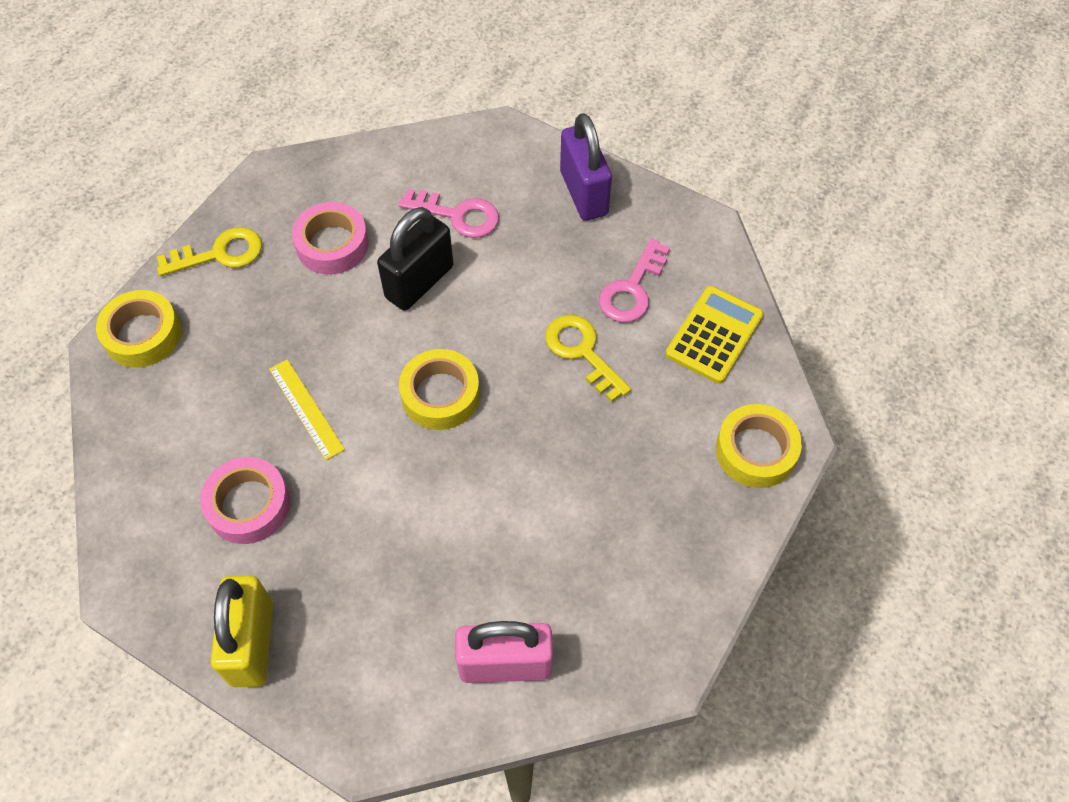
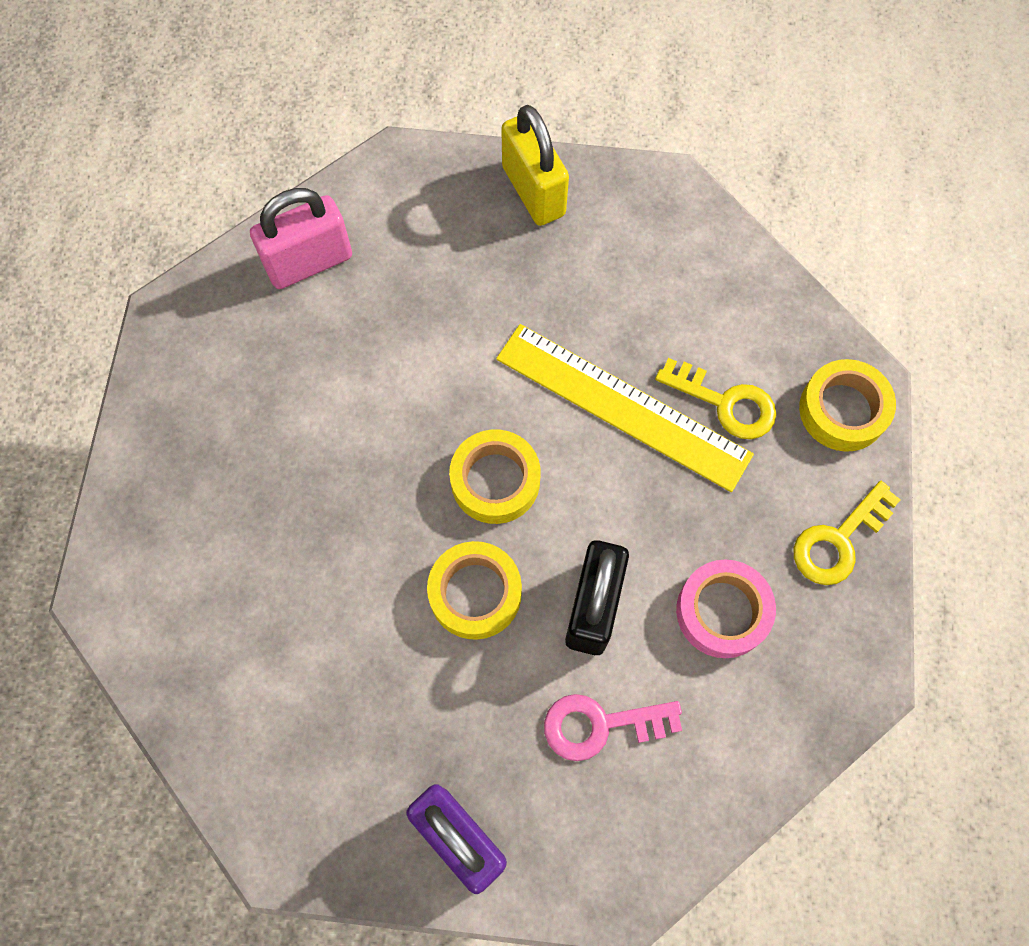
camera: 155 degrees right, 10 degrees up
pink tape [200,457,290,544] -> none
yellow ruler [269,359,345,460] -> yellow ruler [496,324,754,492], size x1.98
yellow key [545,315,631,402] -> yellow key moved to [655,358,776,439]
pink key [599,239,670,323] -> none
yellow calculator [666,286,764,384] -> none
yellow tape [716,404,802,488] -> yellow tape moved to [427,541,522,640]

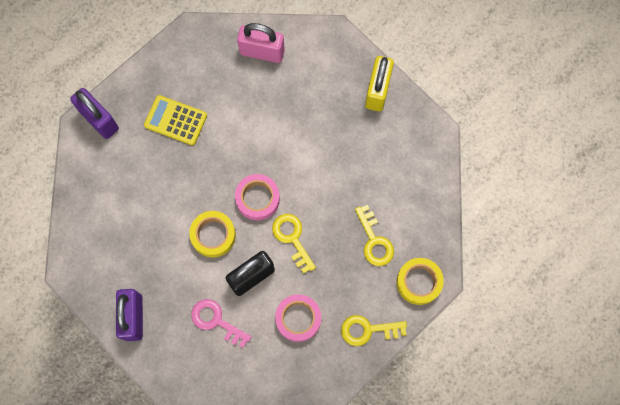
camera: 40 degrees right, 5 degrees up
yellow tape [449,429,541,524] -> pink tape [235,174,280,220]
yellow ruler [496,324,754,492] -> none
none -> purple padlock [70,88,119,139]
none -> yellow calculator [144,95,207,146]
none -> yellow key [272,214,316,274]

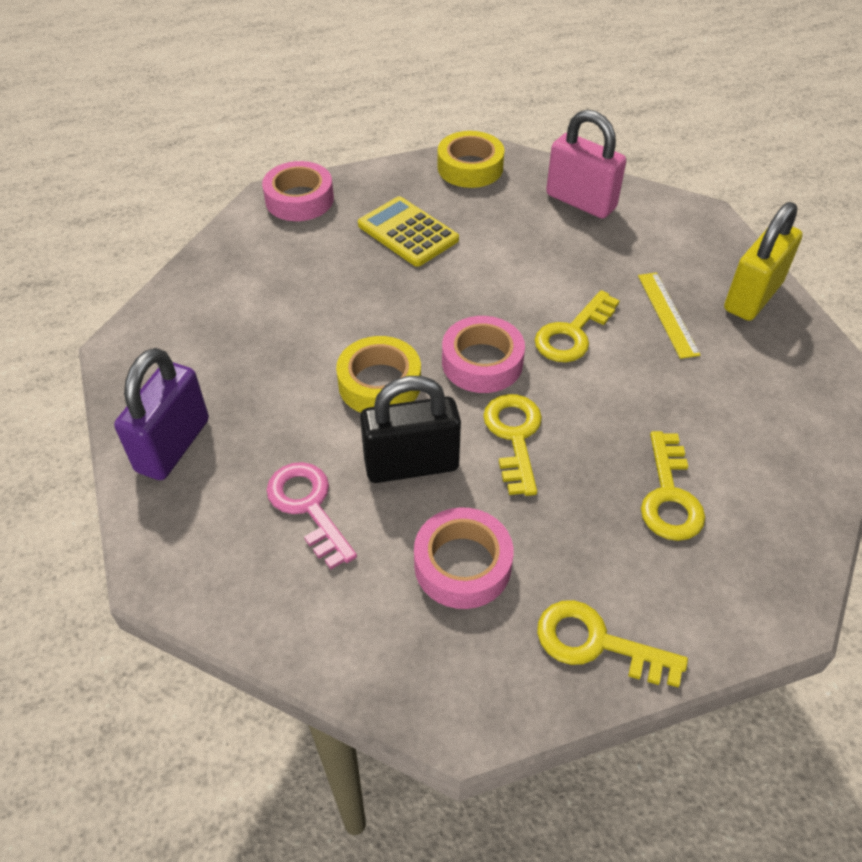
camera: 25 degrees right, 25 degrees down
purple padlock [70,88,119,139] -> pink tape [262,161,334,221]
yellow tape [397,258,444,305] -> yellow tape moved to [438,131,504,188]
none -> yellow key [535,290,620,362]
none -> yellow ruler [638,272,701,359]

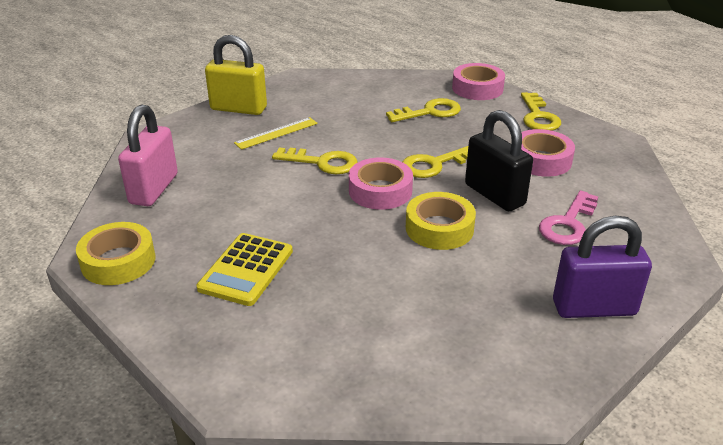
camera: 115 degrees left, 15 degrees down
pink tape [262,161,334,221] -> pink tape moved to [452,63,505,100]

